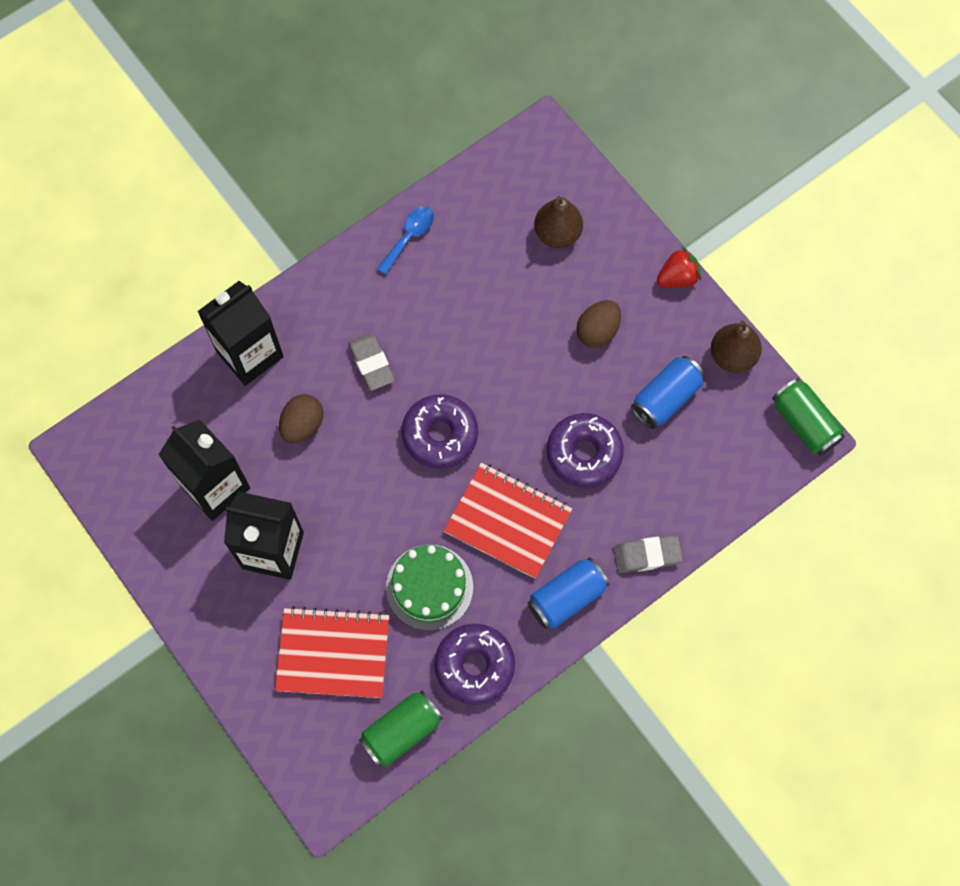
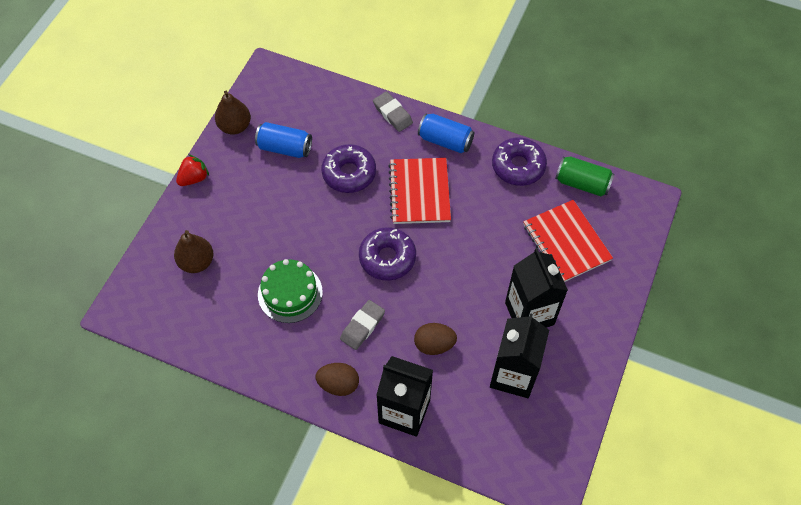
camera: 120 degrees left, 10 degrees down
blue spoon [377,207,434,275] -> none
green cake [386,545,473,631] -> green cake moved to [258,259,323,323]
brown egg [576,300,621,348] -> brown egg moved to [316,363,359,396]
red strawberry [657,247,701,288] -> red strawberry turned 105 degrees clockwise [176,154,209,186]
green can [772,378,845,456] -> none

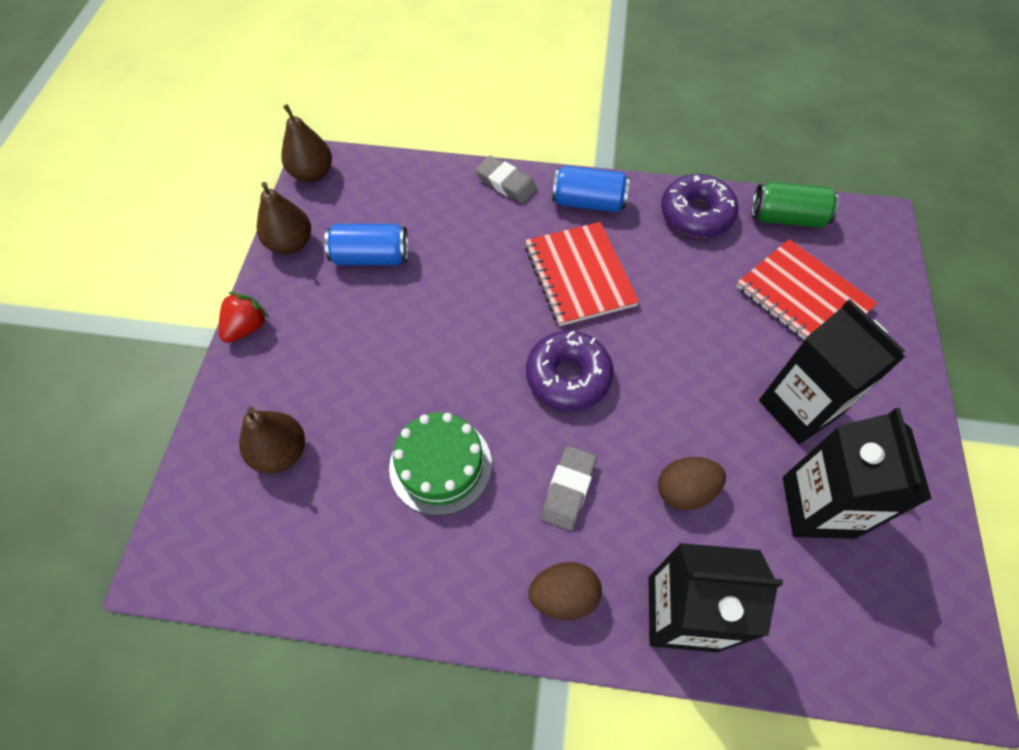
camera: 15 degrees left, 0 degrees up
purple donut [322,144,376,193] -> none
none -> brown pear [281,104,332,182]

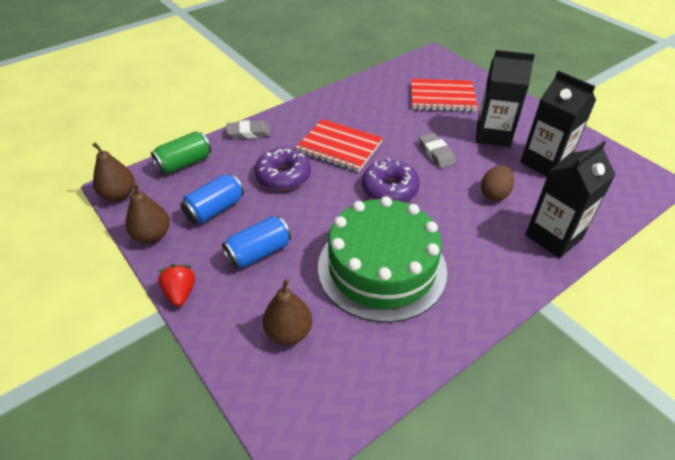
camera: 45 degrees left, 15 degrees down
green cake [389,413,492,516] -> green cake [318,196,447,323], size x1.77
brown egg [528,562,602,620] -> none
grey eraser [541,446,597,531] -> grey eraser moved to [419,133,456,168]
blue can [552,166,630,212] -> blue can moved to [222,216,291,269]
purple donut [661,174,739,237] -> purple donut moved to [255,148,311,191]
green can [751,182,839,228] -> green can moved to [151,131,211,174]

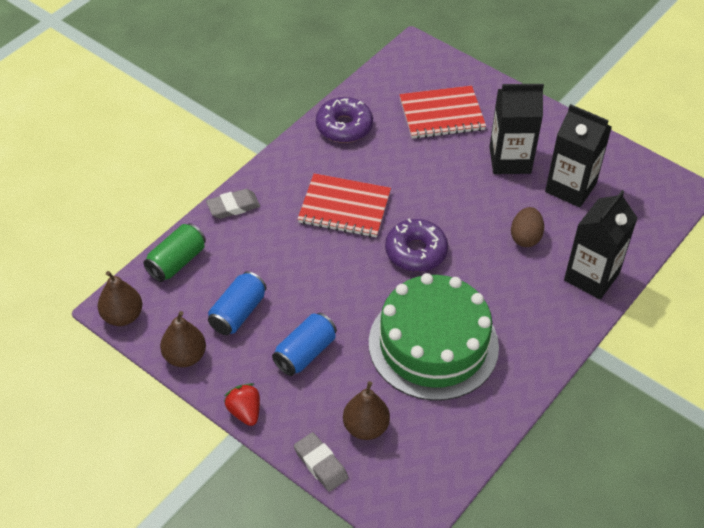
camera: 15 degrees left, 5 degrees up
purple donut [255,148,311,191] -> purple donut moved to [316,97,373,143]
grey eraser [419,133,456,168] -> grey eraser moved to [294,432,348,492]

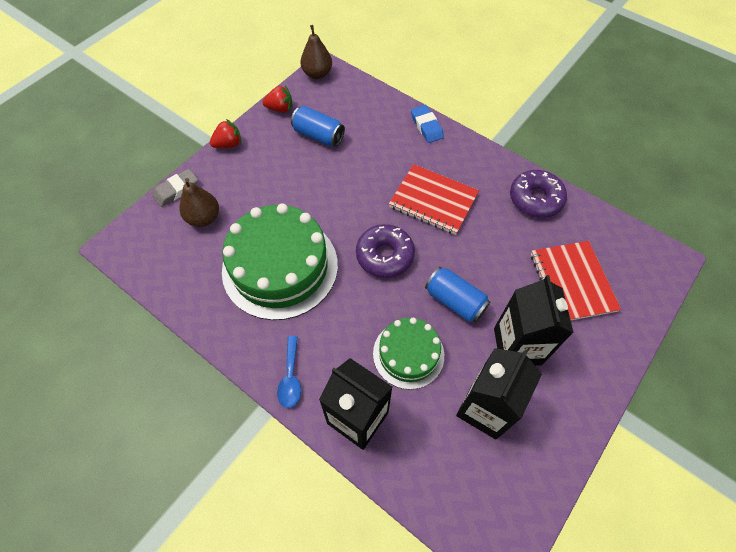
camera: 90 degrees right, 10 degrees up
green can [144,223,206,282] -> none
brown pear [160,311,206,367] -> red strawberry [262,85,292,113]
grey eraser [206,189,260,219] -> blue eraser [411,105,444,143]
blue can [272,313,337,376] -> blue can moved to [425,267,490,322]
red notebook [298,173,391,237] -> red notebook turned 75 degrees counterclockwise [389,164,479,235]
brown egg [511,207,544,247] -> green cake [373,318,444,390]
none -> blue spoon [277,336,301,408]

